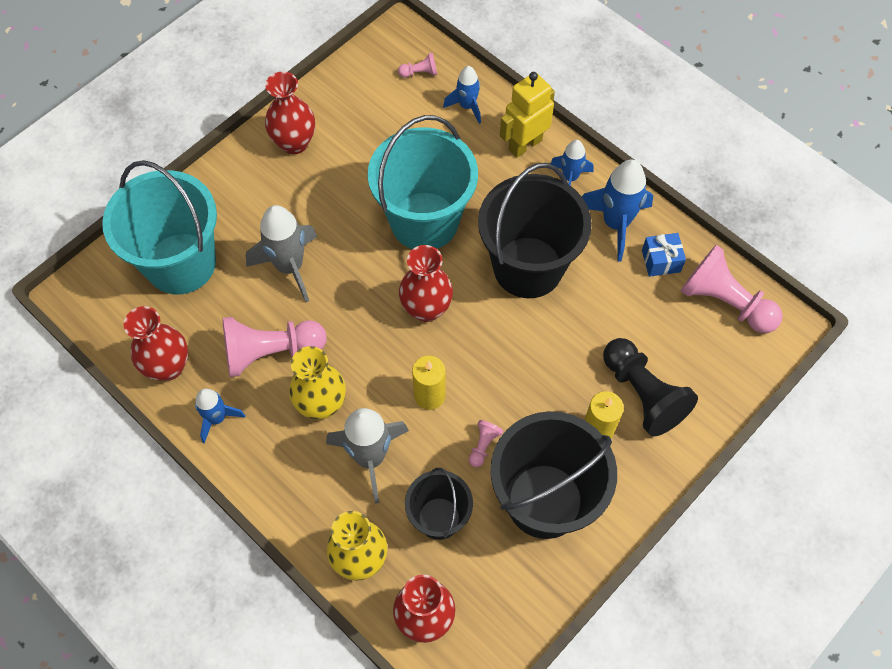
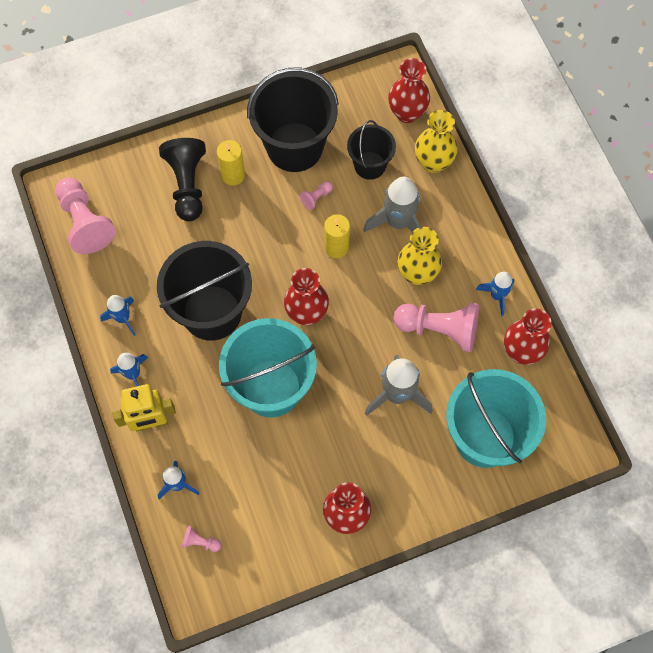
camera: 155 degrees left, 5 degrees up
blue rocket [582,160,653,261] -> blue rocket [100,295,136,336], size x0.60
blue gift [642,233,686,277] -> none

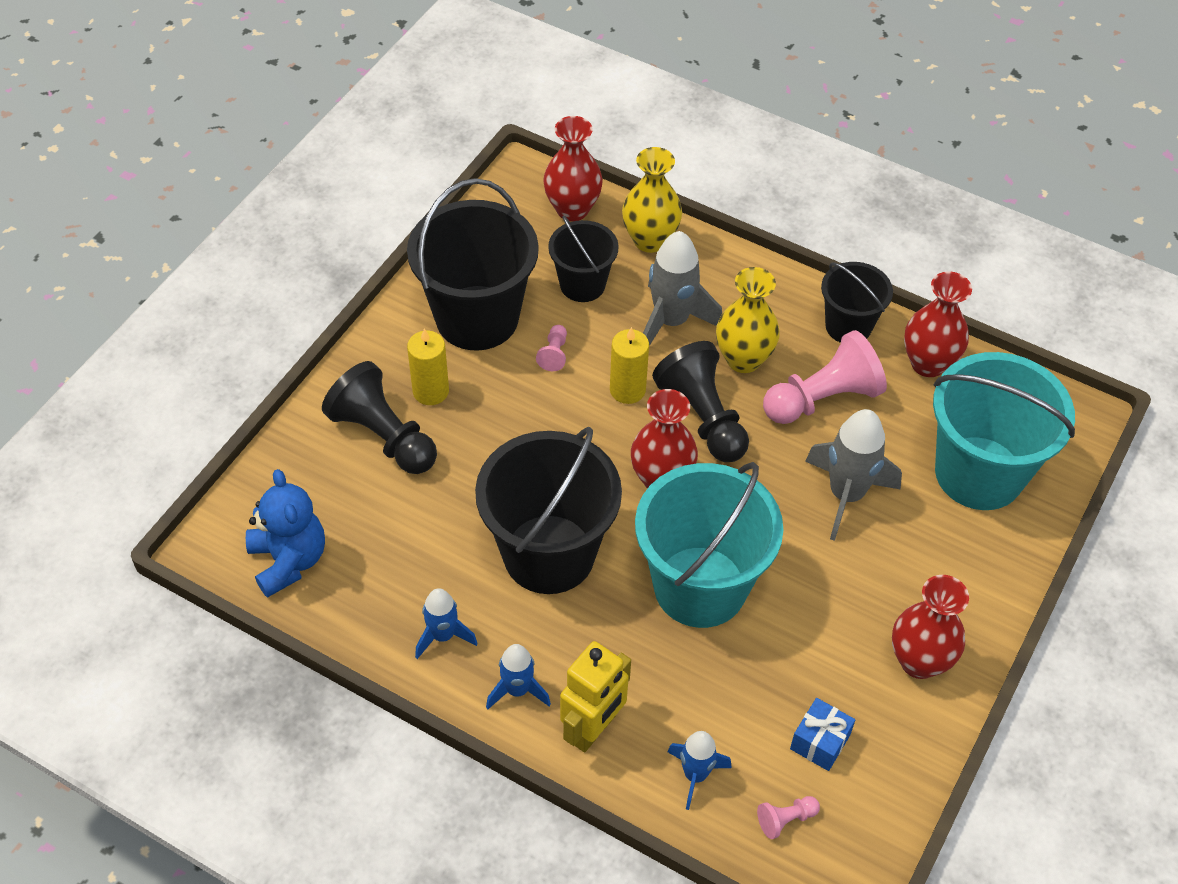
camera: 40 degrees left, 15 degrees down
pink pawn [55,177,116,254] -> blue teddy bear [246,469,325,598]
blue rocket [476,272,514,316] -> black bucket [821,262,893,343]
none -> black pawn [652,341,749,462]
none -> blue gift [790,698,855,771]

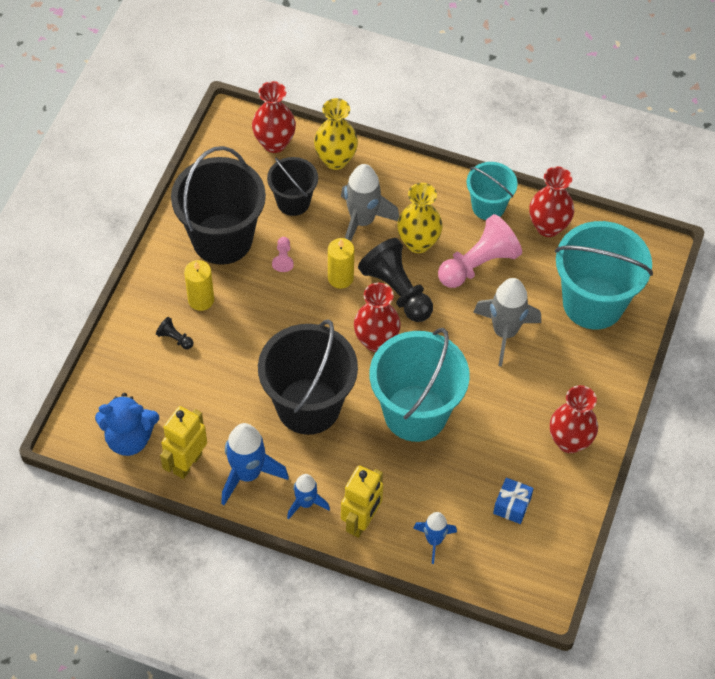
camera: 10 degrees left, 5 degrees up
blue teddy bear [246,469,325,598] -> blue teddy bear turned 120 degrees clockwise [95,393,159,456]
black pawn [322,361,437,474] -> black pawn [156,317,193,349], size x0.43
blue rocket [415,588,478,659] -> blue rocket [221,423,289,505], size x1.67
pink pawn [757,796,820,839] -> none
black bucket [821,262,893,343] -> turquoise bucket [467,162,518,220]
none -> yellow robot [160,406,207,479]

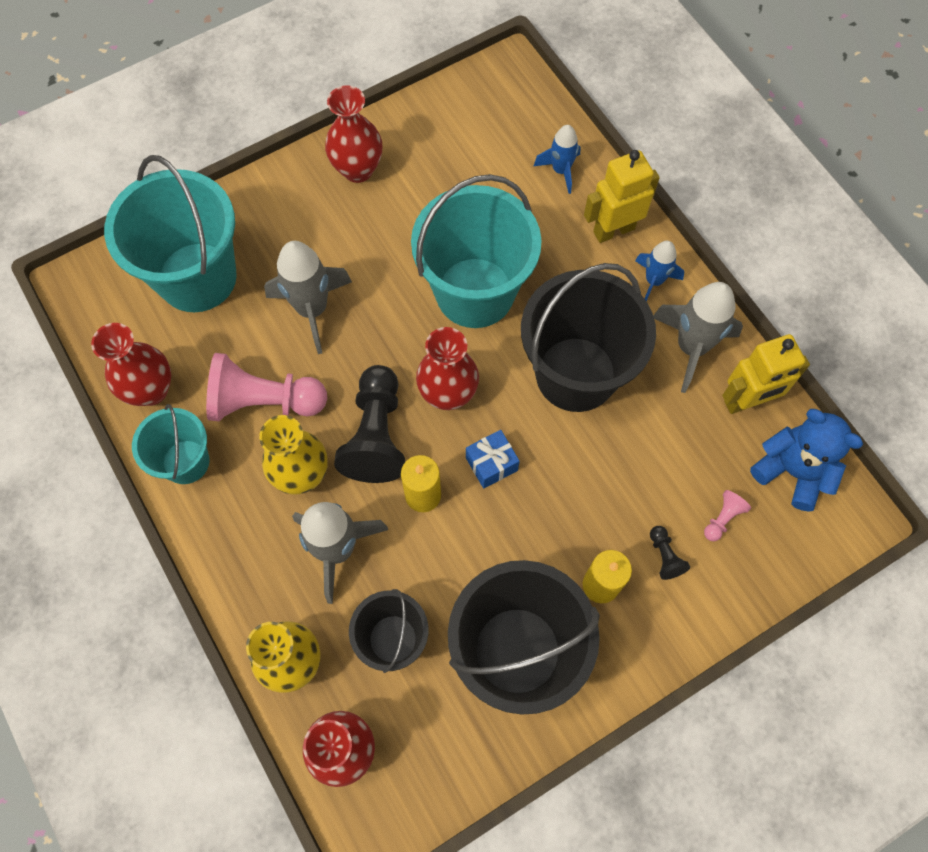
camera: 140 degrees left, 10 degrees up
blue rocket [221,423,289,505] -> grey rocket [653,282,743,393]
pink pawn [272,237,294,272] -> pink pawn moved to [704,490,751,541]
blue gift [493,478,534,524] -> blue gift moved to [466,430,520,489]

